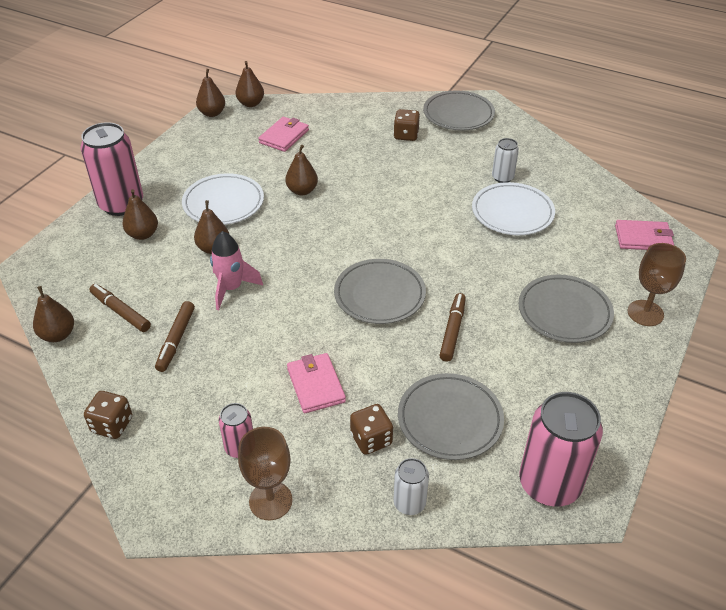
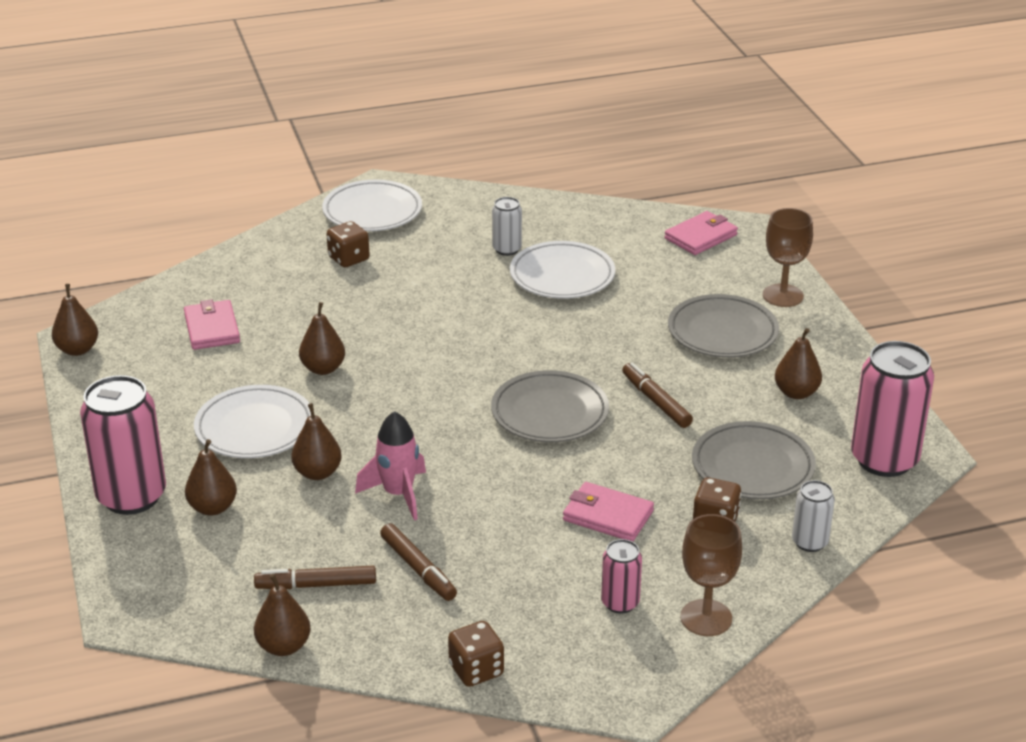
camera: 45 degrees left, 10 degrees down
brown pear [235,61,264,107] -> brown pear moved to [775,328,822,399]
grey plate [423,90,495,131] -> white plate [322,180,422,231]

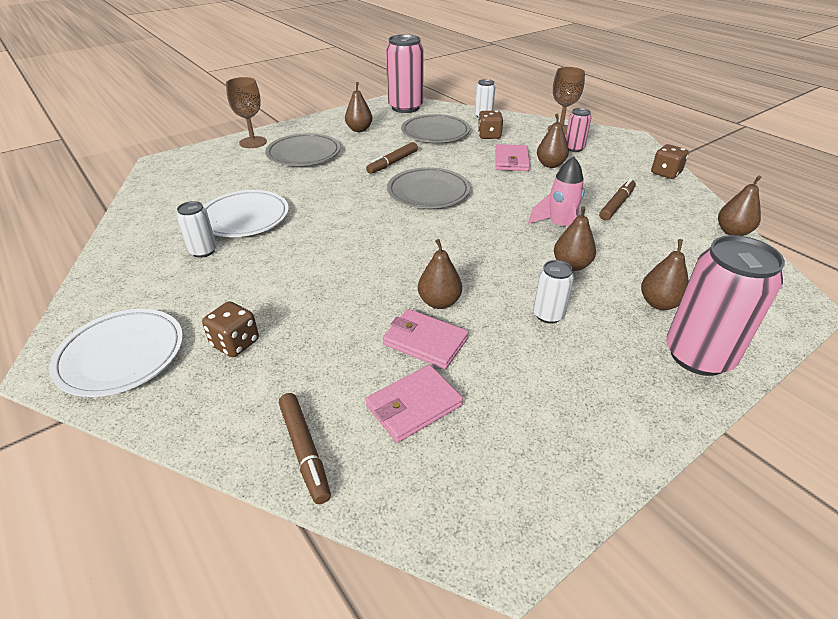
camera: 110 degrees left, 5 degrees up
brown pear [52,284,98,356] -> brown pear moved to [537,114,569,168]
white plate [194,385,311,458] -> white can [533,260,574,324]
brown marker [254,566,376,589] -> brown marker moved to [279,393,331,504]
pink wallet [664,211,738,255] -> pink wallet moved to [383,309,469,369]

